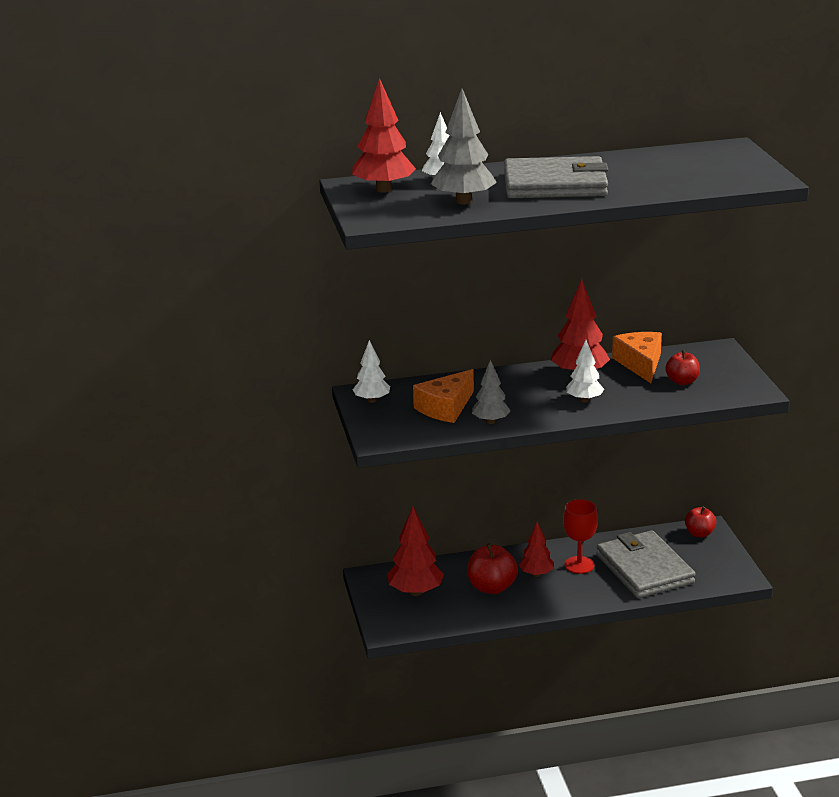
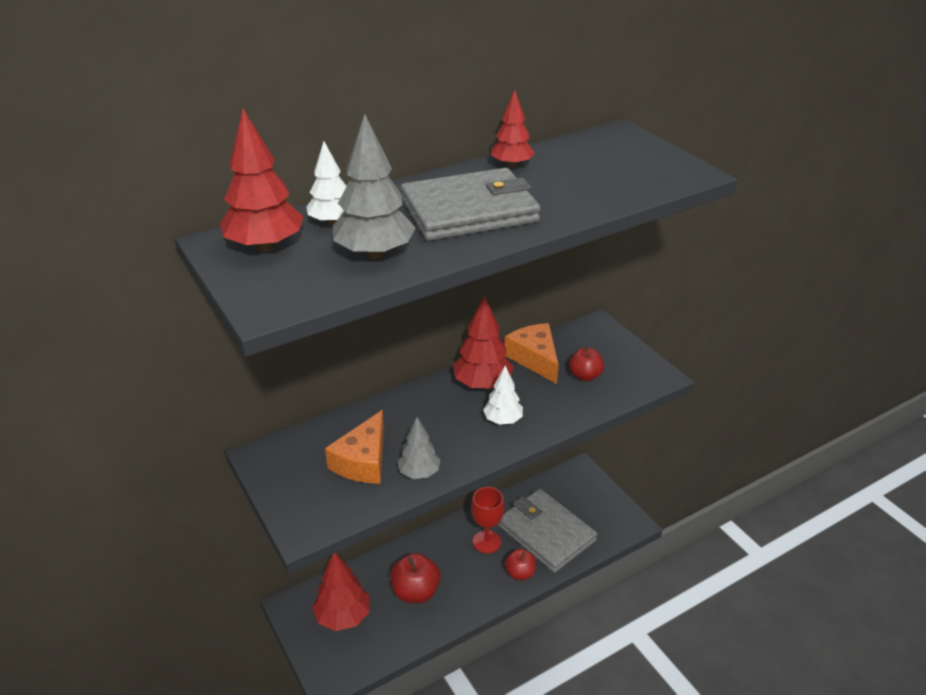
camera: 20 degrees left, 10 degrees up
white tree [353,340,390,403] -> none
red tree [519,522,554,577] -> red tree moved to [491,90,535,168]
red apple [685,507,716,537] -> red apple moved to [505,549,536,580]

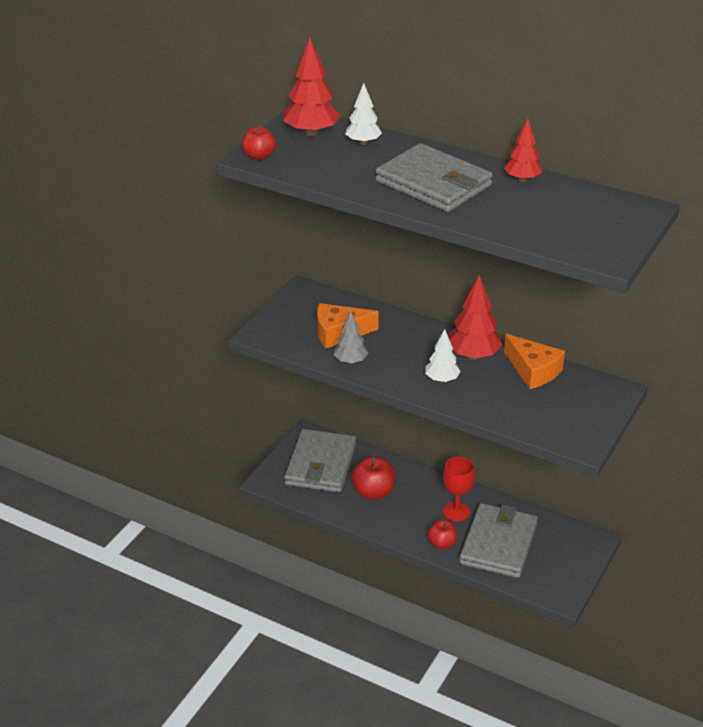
camera: 60 degrees right, 0 degrees up
red tree [312,553,370,631] -> grey wallet [284,429,356,493]
grey tree [333,114,416,259] -> none
orange cheese [505,323,559,384] -> orange cheese turned 105 degrees clockwise [504,334,565,389]
red apple [569,347,604,381] -> red apple moved to [242,124,276,160]

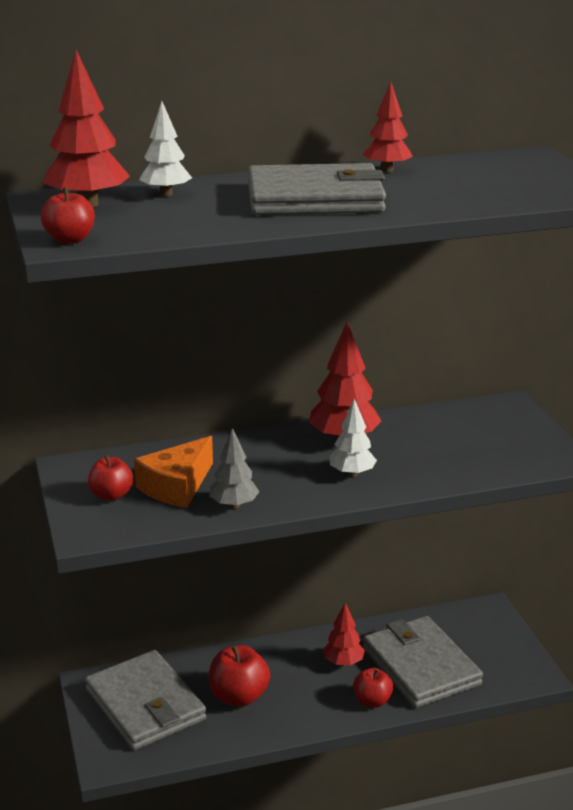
camera: 45 degrees left, 10 degrees down
red goblet [443,456,475,522] -> red tree [323,603,365,666]
orange cheese [504,334,565,389] -> none
none -> red apple [88,455,133,501]

